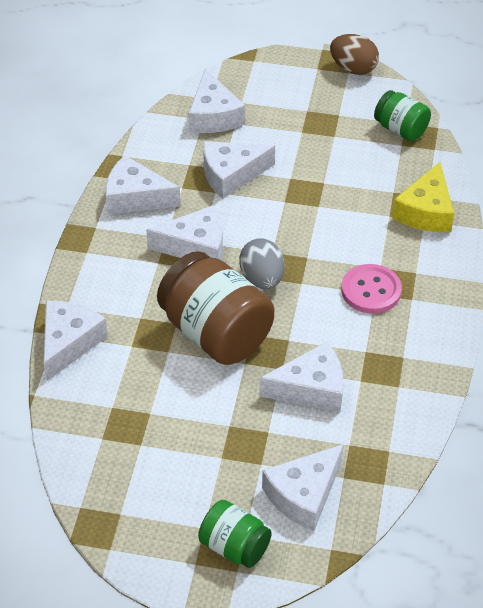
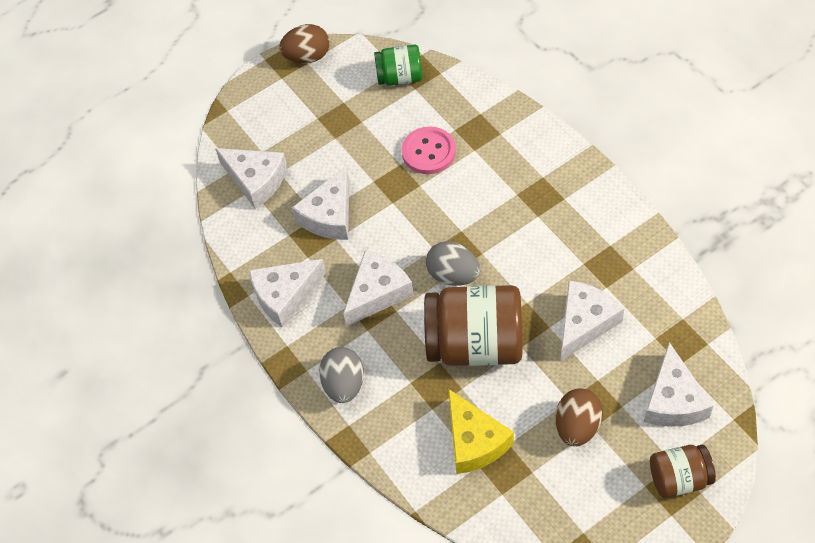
camera: 40 degrees left, 10 degrees up
white cheese [44,301,108,381] -> none
green jar [198,500,272,568] -> brown jar [650,445,716,498]
pink button [341,264,402,314] -> pink button moved to [401,126,456,174]
yellow cheese [392,162,454,232] -> yellow cheese moved to [448,389,514,474]
none -> grey egg [319,347,364,403]
none -> brown egg [556,388,603,446]

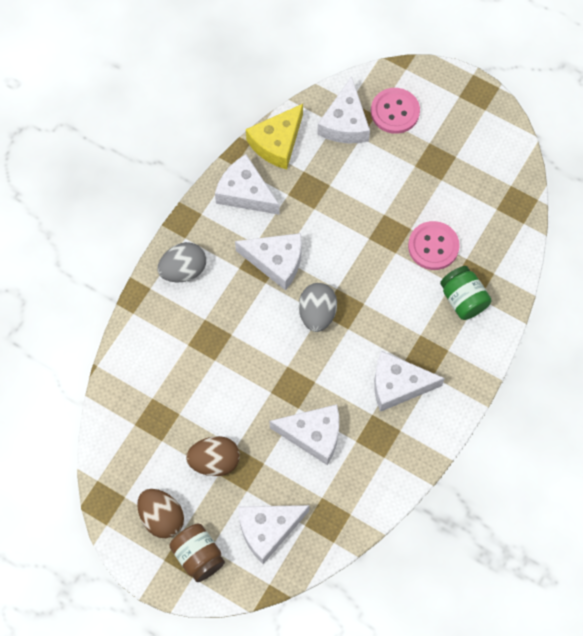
camera: 60 degrees right, 10 degrees up
brown egg [279,24,330,63] -> brown egg moved to [137,489,184,538]
white cheese [292,166,350,240] -> white cheese moved to [374,351,445,412]
green jar [374,44,423,86] -> green jar moved to [440,266,492,320]
brown jar [424,285,522,366] -> none
yellow cheese [448,389,514,474] -> yellow cheese moved to [246,104,303,169]
none -> pink button [371,88,420,134]

